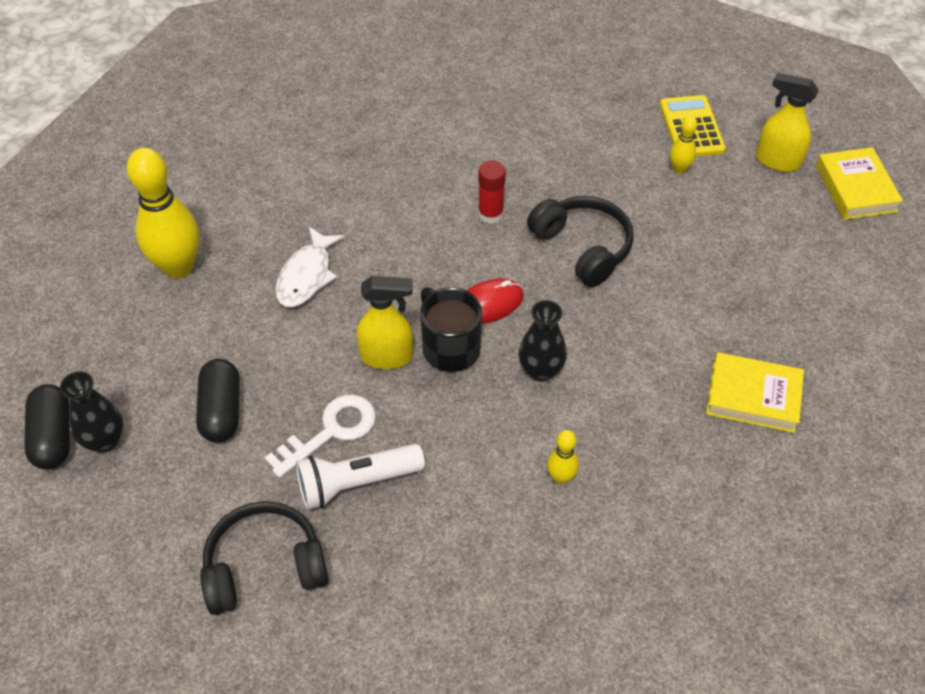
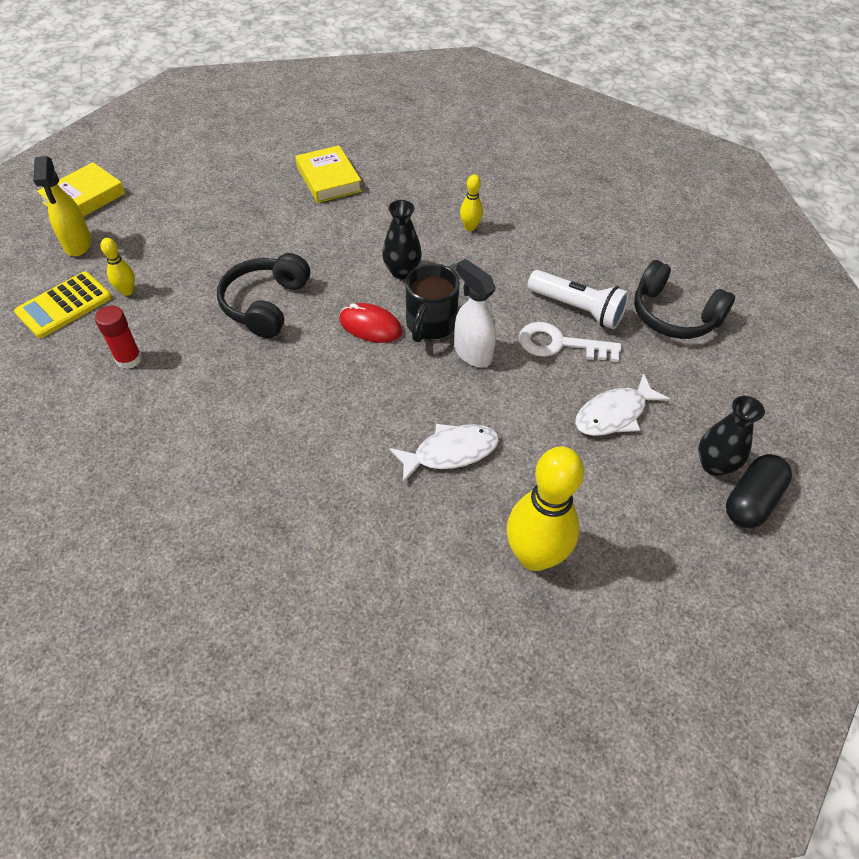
camera: 130 degrees left, 0 degrees up
black capsule [196,359,239,442] -> white fish [575,373,670,436]
yellow spray bottle [357,276,413,369] -> white spray bottle [454,259,496,367]
red glue stick [478,160,506,224] -> red glue stick moved to [95,306,142,369]

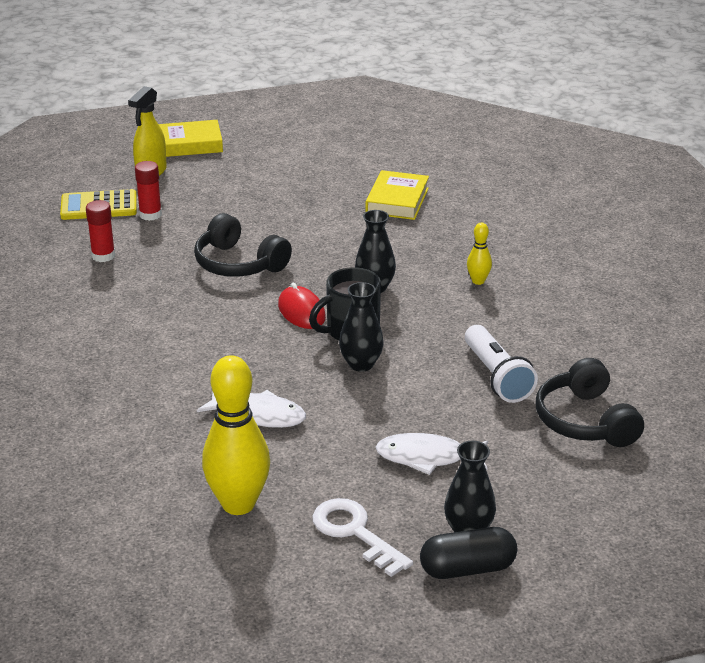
camera: 40 degrees right, 20 degrees down
yellow bowling pin [101,238,135,296] -> red glue stick [135,161,162,221]
black headphones [217,253,310,338] -> black headphones turned 105 degrees counterclockwise [194,213,292,277]
white spray bottle [454,259,496,367] -> black vase [339,282,384,372]
white key [519,322,621,362] -> white key moved to [312,498,413,577]

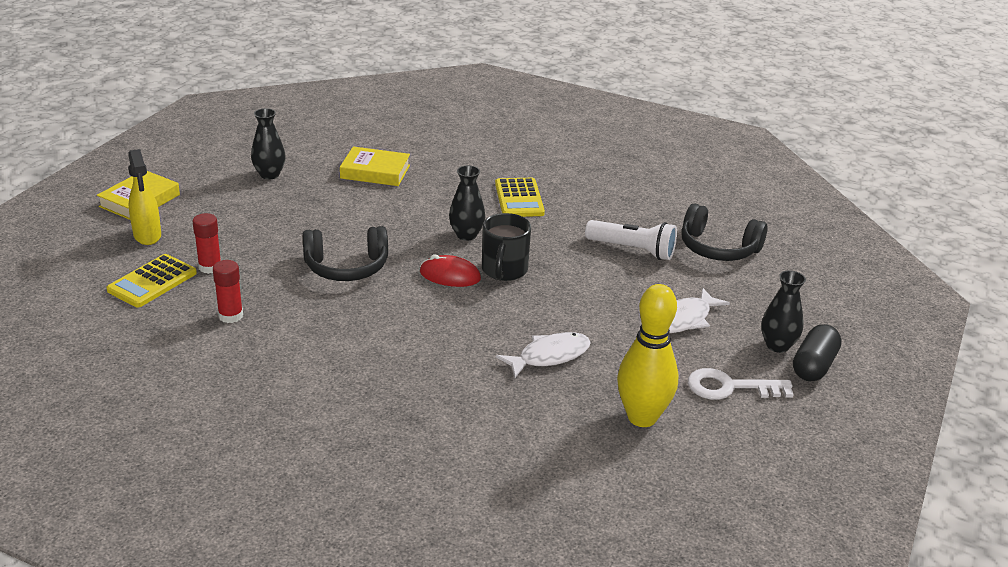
camera: 50 degrees left, 0 degrees up
black vase [339,282,384,372] -> black vase moved to [251,108,286,179]
yellow book [366,170,429,220] -> yellow book turned 45 degrees counterclockwise [340,146,410,186]
yellow bowling pin [467,223,492,285] -> yellow calculator [495,178,545,217]

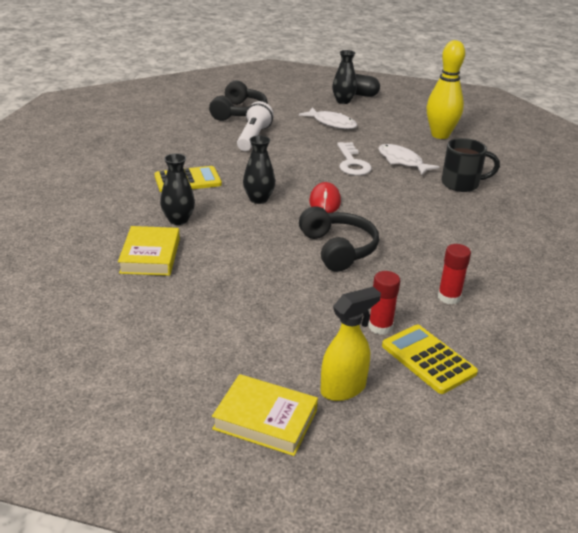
camera: 100 degrees left, 0 degrees up
yellow calculator [106,254,197,307] -> yellow calculator turned 150 degrees counterclockwise [382,325,478,394]
black vase [251,108,286,179] -> black vase moved to [160,153,195,225]
black mug [482,213,531,281] -> black mug moved to [442,138,500,192]
white key [688,368,794,400] -> white key moved to [337,142,372,175]

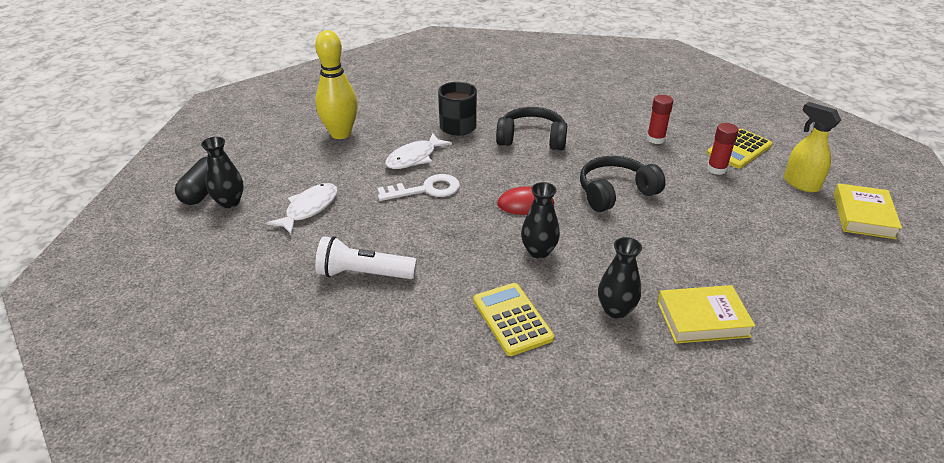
camera: 95 degrees left, 5 degrees up
black headphones [209,81,268,121] -> black headphones moved to [496,107,567,150]

